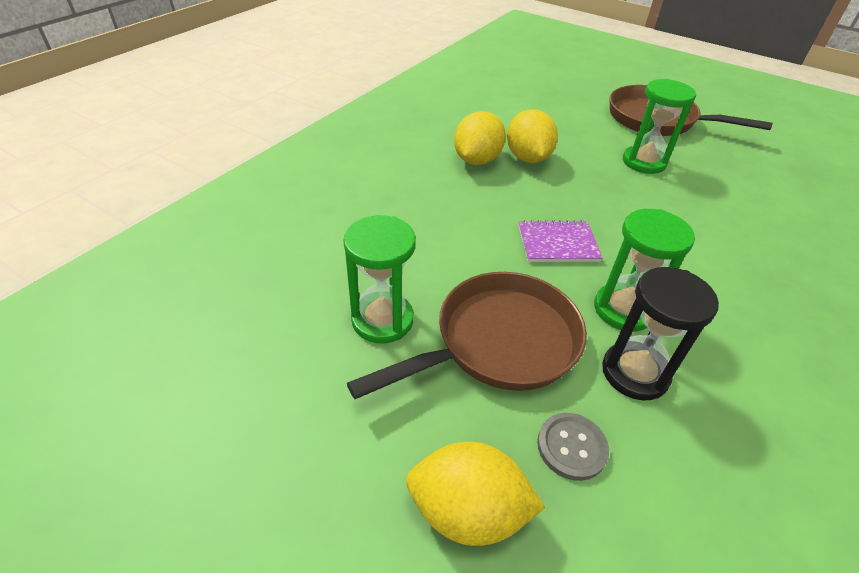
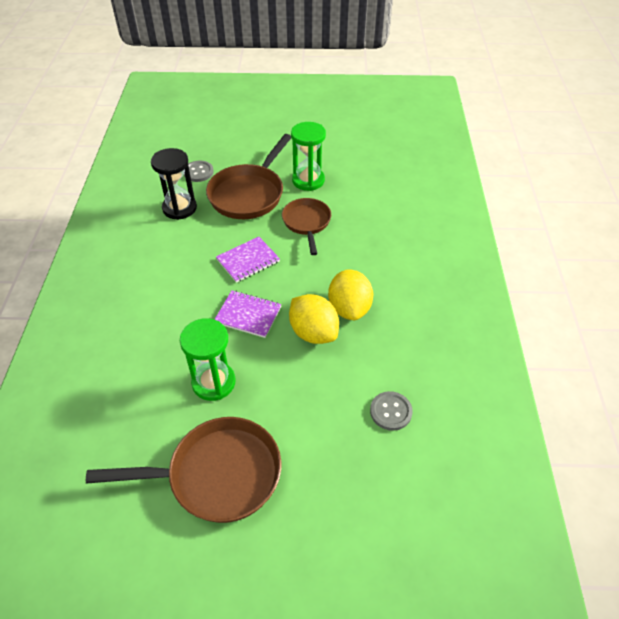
camera: 150 degrees right, 5 degrees up
yellow lemon [406,441,545,546] -> none
green hourglass [594,209,695,332] -> none
none -> purple notebook [214,290,282,338]
none -> brown pan [282,198,331,255]
none -> grey button [370,391,413,431]

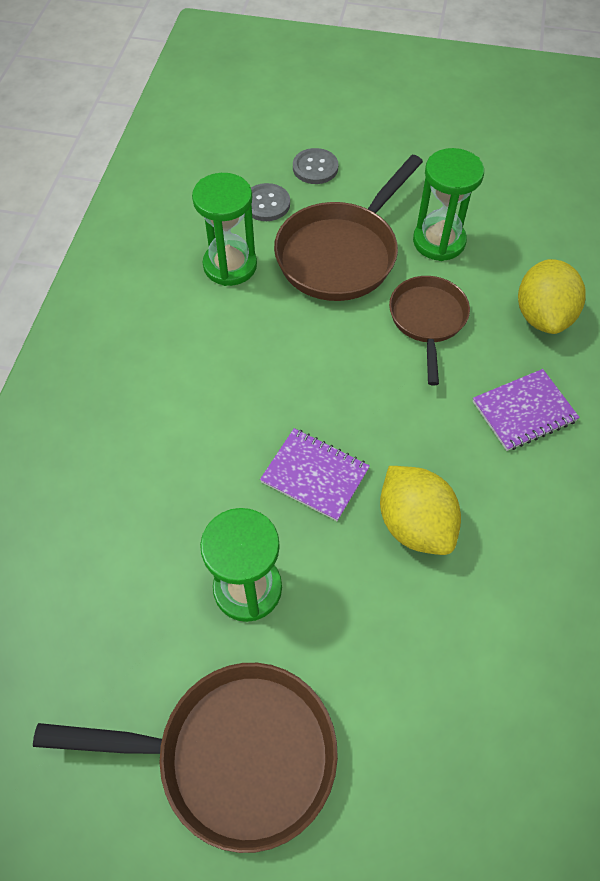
camera: 10 degrees right, 10 degrees up
black hourglass [151,148,197,220] -> green hourglass [192,173,257,286]
purple notebook [216,237,280,283] -> purple notebook moved to [473,369,580,451]
yellow lemon [328,270,373,320] -> yellow lemon moved to [518,259,586,334]
grey button [370,391,413,431] -> grey button moved to [293,148,338,184]

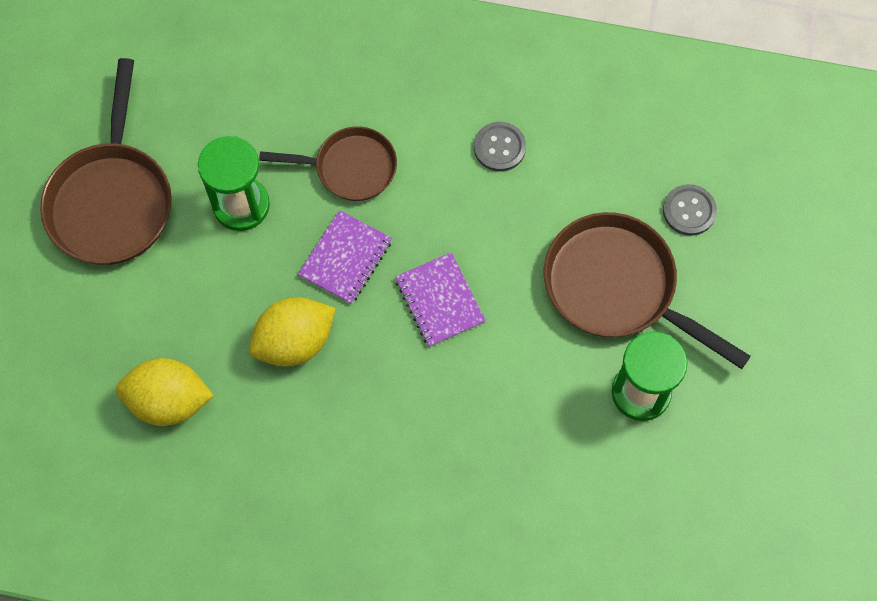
camera: 90 degrees right, 10 degrees up
green hourglass [192,173,257,286] -> none
grey button [293,148,338,184] -> grey button moved to [474,122,526,172]
brown pan [389,276,470,386] -> brown pan moved to [259,126,397,201]
purple notebook [473,369,580,451] -> purple notebook moved to [395,252,486,347]
yellow lemon [518,259,586,334] -> yellow lemon moved to [116,358,214,426]

